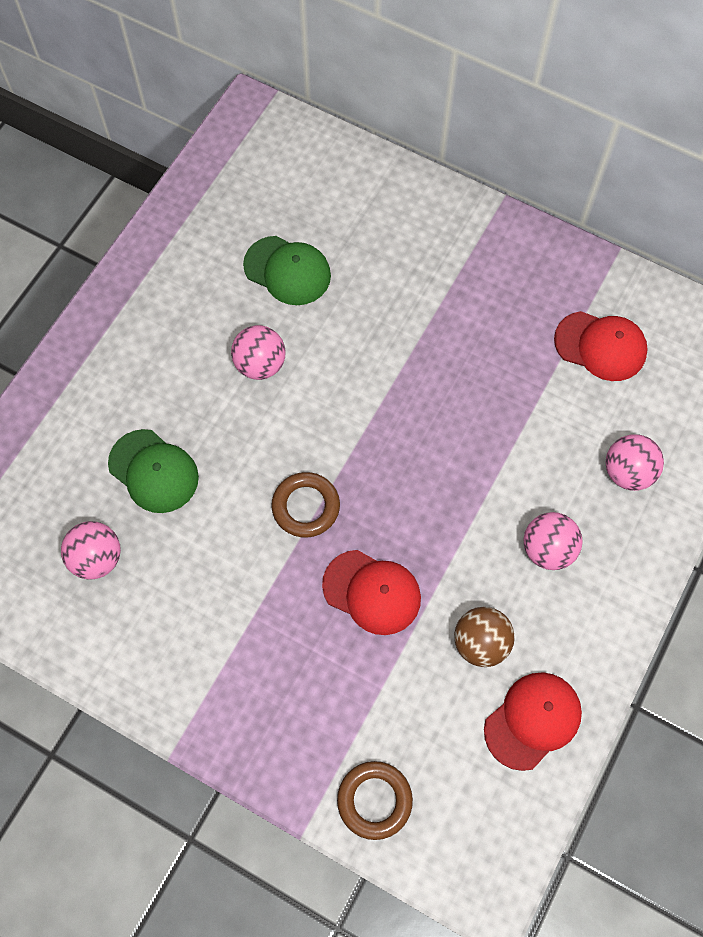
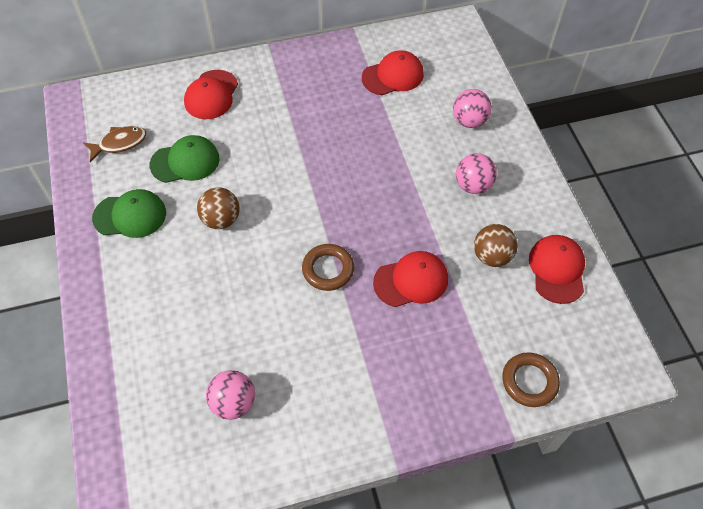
camera: 45 degrees left, 10 degrees down
green cap [108,429,199,513] -> green cap moved to [92,189,166,238]
pink ball [231,325,285,380] -> brown ball [197,187,240,229]
none -> brown fish [83,126,146,162]
none -> red cap [184,70,238,119]

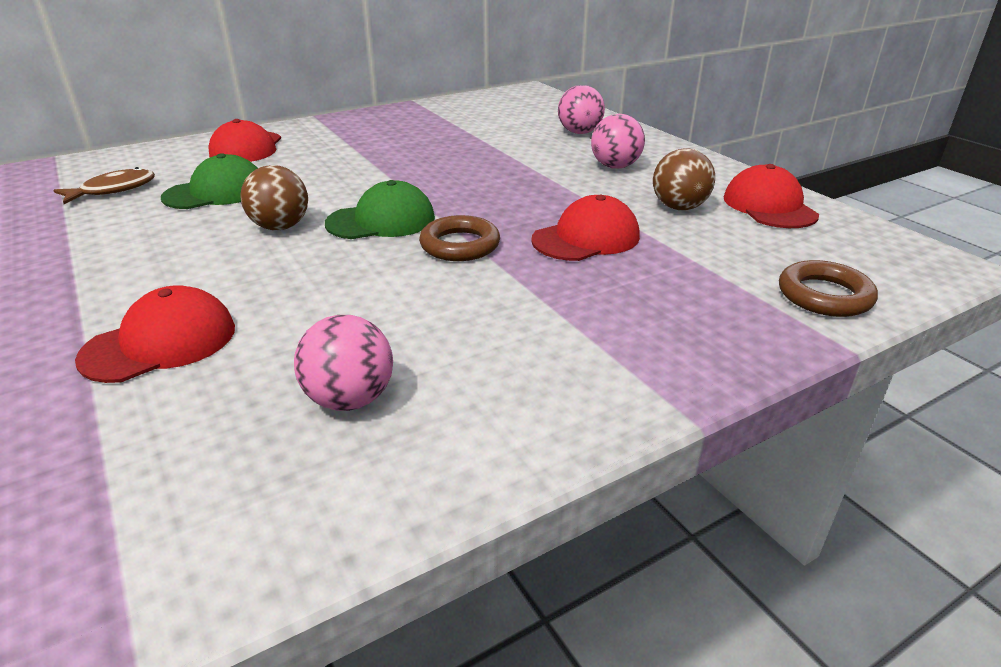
camera: 15 degrees left, 25 degrees down
green cap [92,189,166,238] -> green cap moved to [325,180,435,239]
red cap [362,50,424,95] -> red cap moved to [75,285,235,383]

